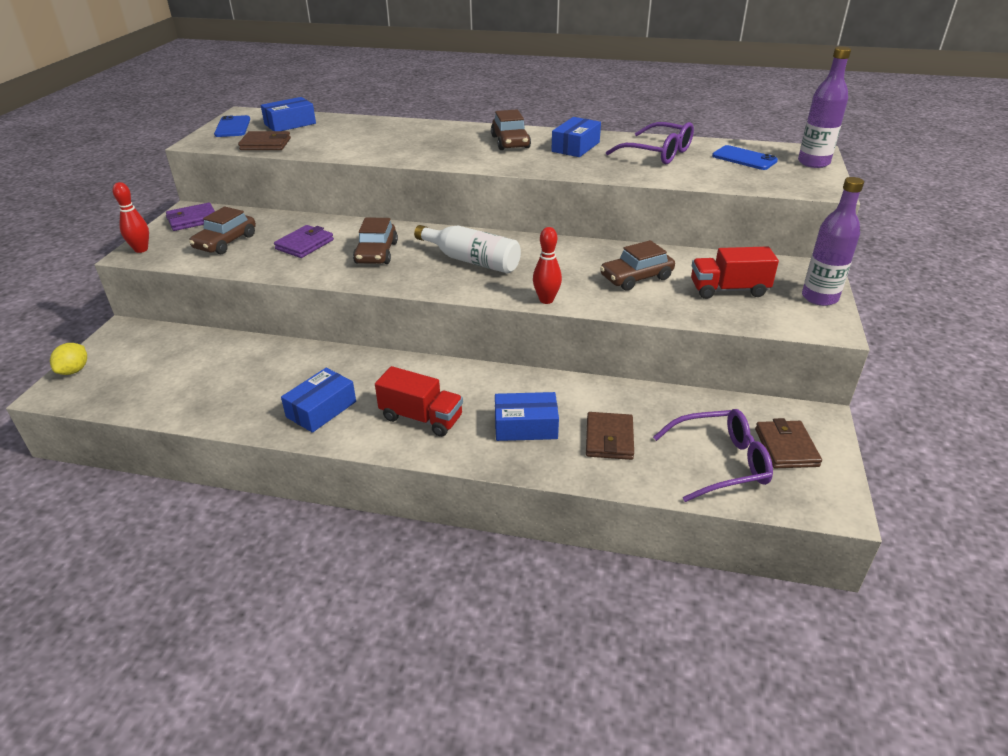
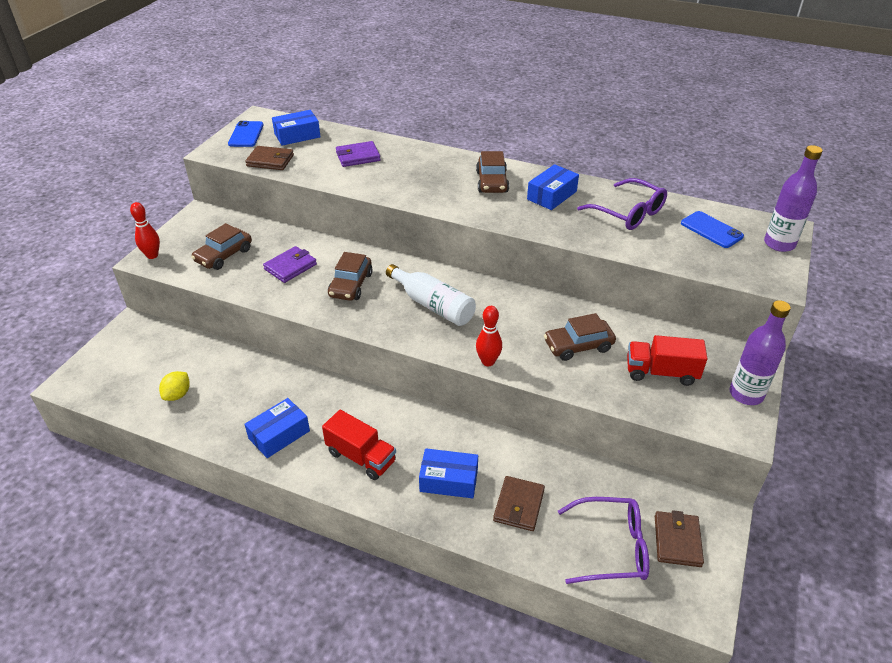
camera: 10 degrees right, 5 degrees up
yellow lemon [50,343,87,375] -> yellow lemon moved to [159,371,190,401]
purple wallet [166,203,215,231] -> purple wallet moved to [336,141,381,167]

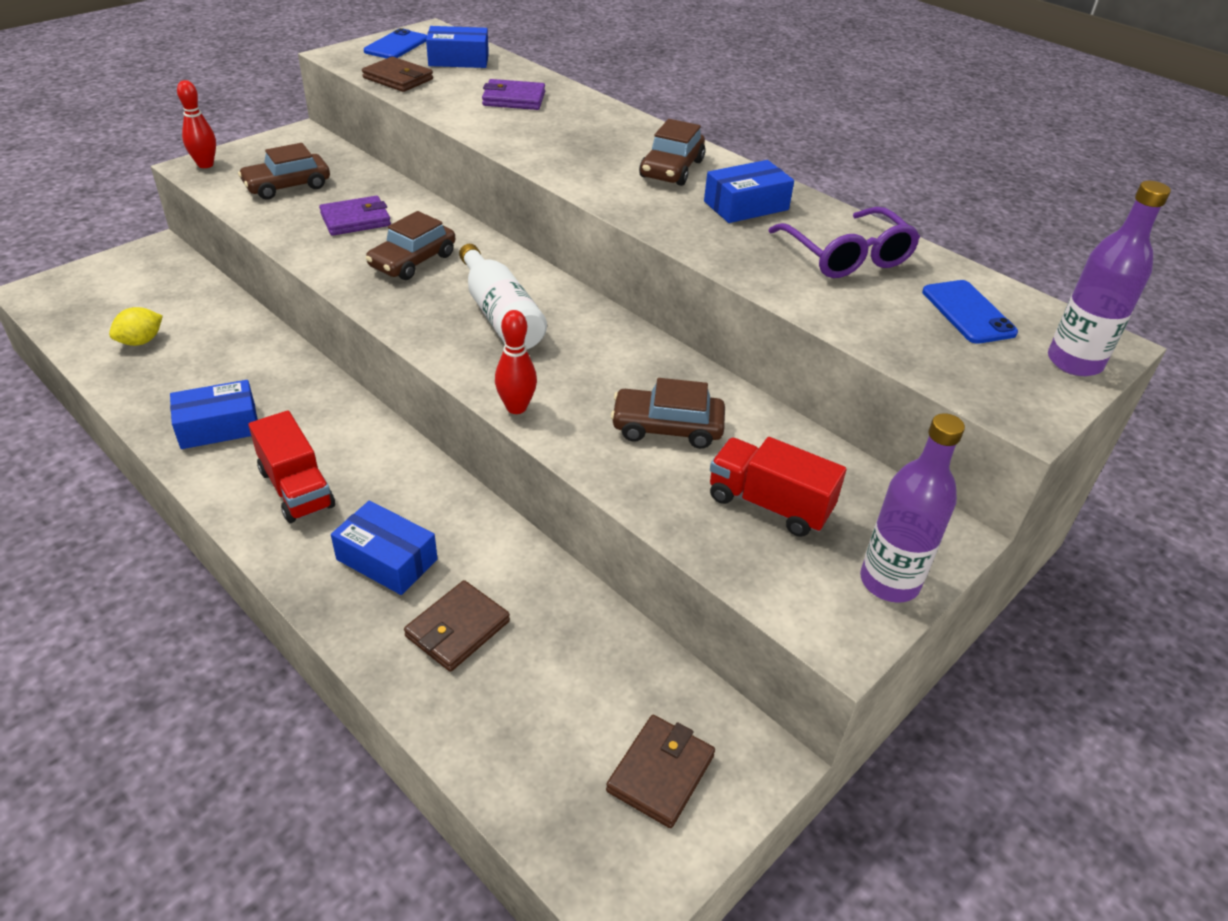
camera: 20 degrees right, 0 degrees up
purple glasses [558,497,649,584] -> none

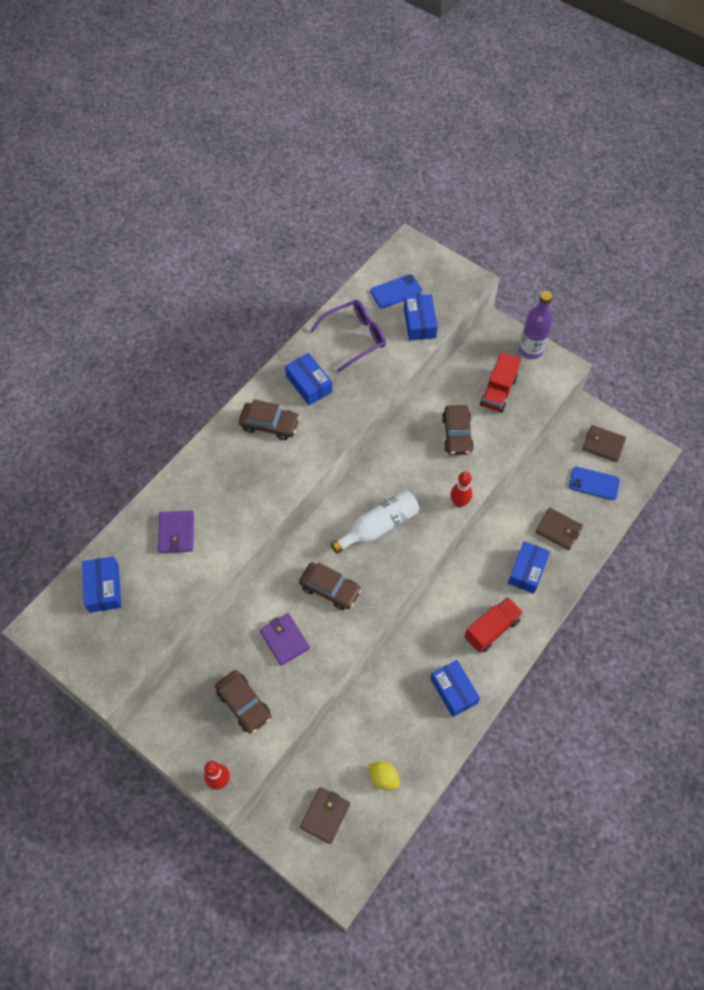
camera: 95 degrees left, 20 degrees up
brown wallet [362,57,433,92] -> brown wallet moved to [300,787,350,844]
blue phone [364,28,427,59] -> blue phone moved to [569,467,620,500]
purple bottle [1048,181,1171,376] -> none
none -> blue box [404,294,438,341]

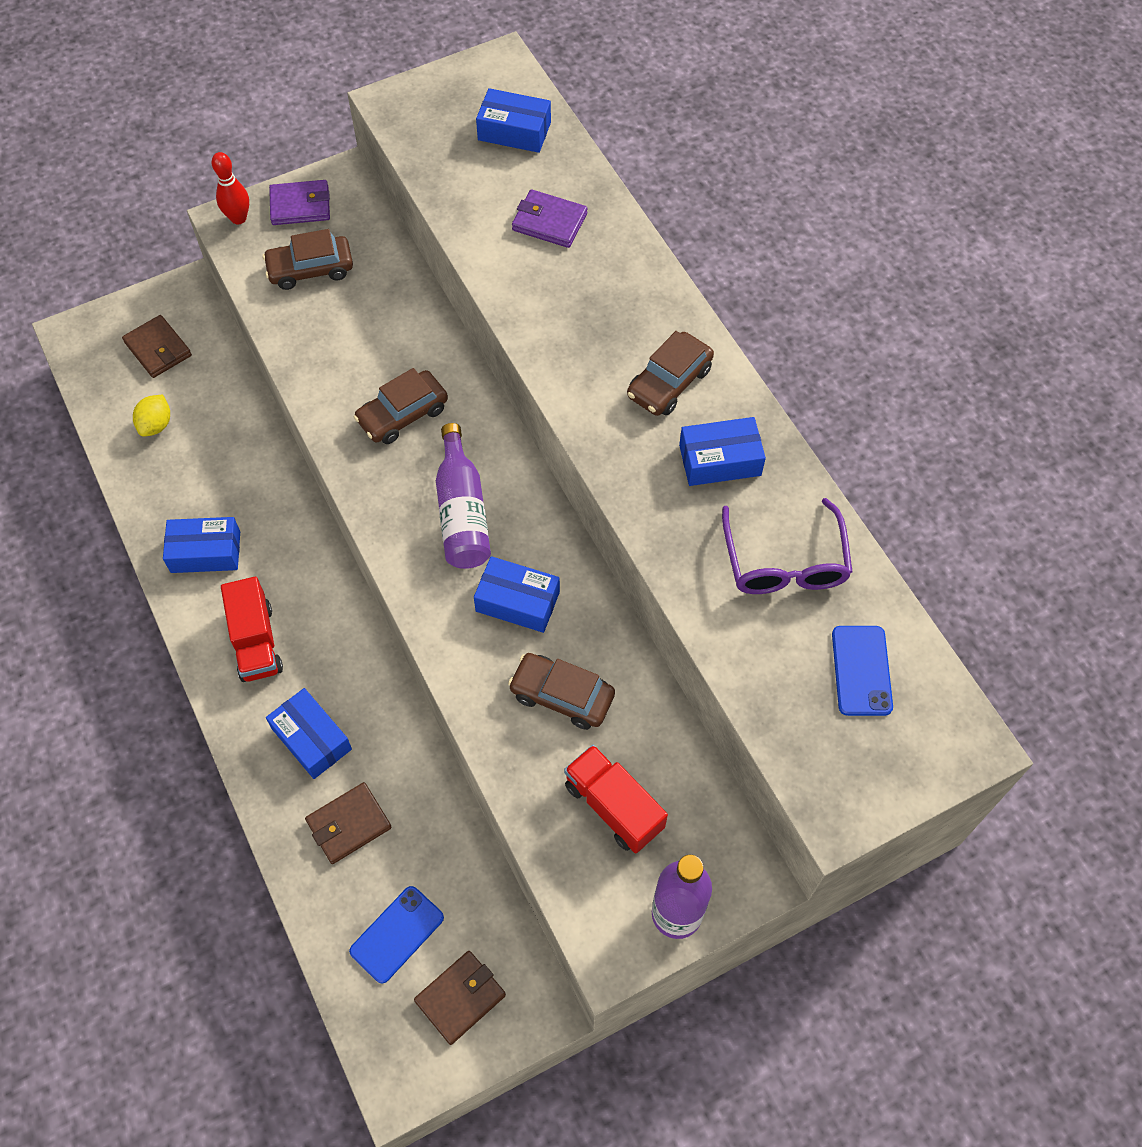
camera: 115 degrees right, 0 degrees up
purple wallet [260,613,310,666] -> purple wallet moved to [269,180,330,225]
white bottle [331,490,419,554] -> purple bottle [436,423,491,569]
yellow lemon [369,762,400,790] -> yellow lemon turned 45 degrees counterclockwise [133,395,170,436]
blue box [404,294,438,341] -> blue box moved to [474,556,560,633]
red bowling pin [450,471,472,508] -> none

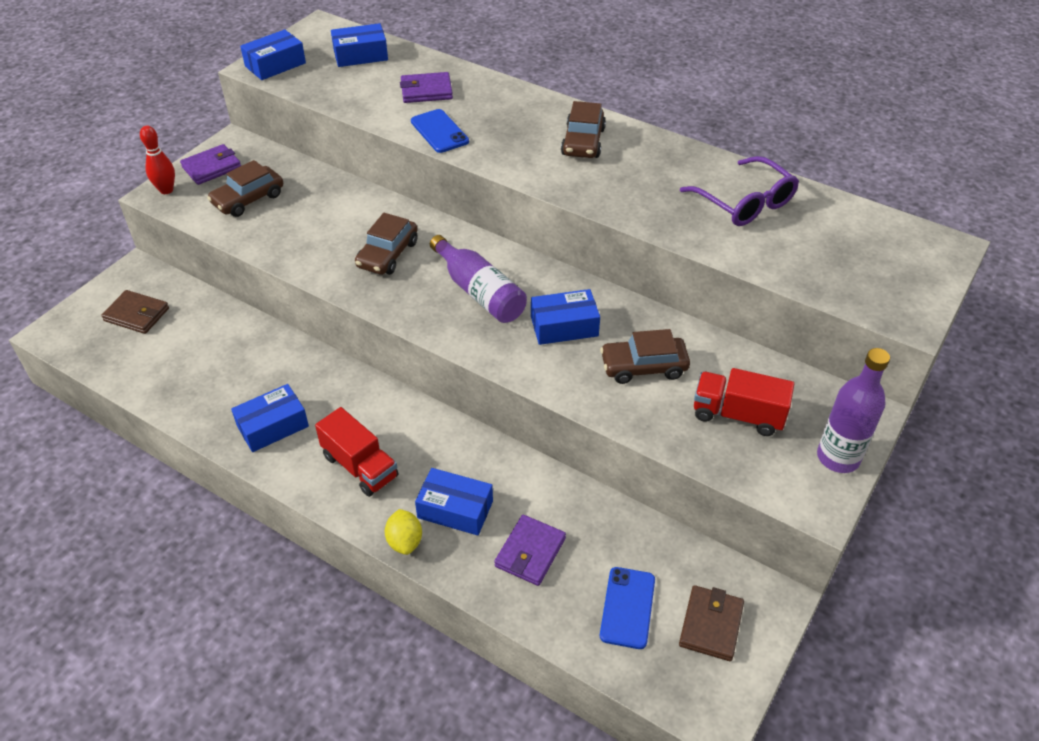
camera: 30 degrees left, 15 degrees down
yellow lemon [133,395,170,436] -> yellow lemon moved to [385,509,422,555]
brown wallet [305,782,391,864] -> purple wallet [494,515,566,586]
blue box [679,417,766,486] -> blue box moved to [240,29,306,80]
blue phone [832,626,893,716] -> blue phone moved to [411,109,469,153]

